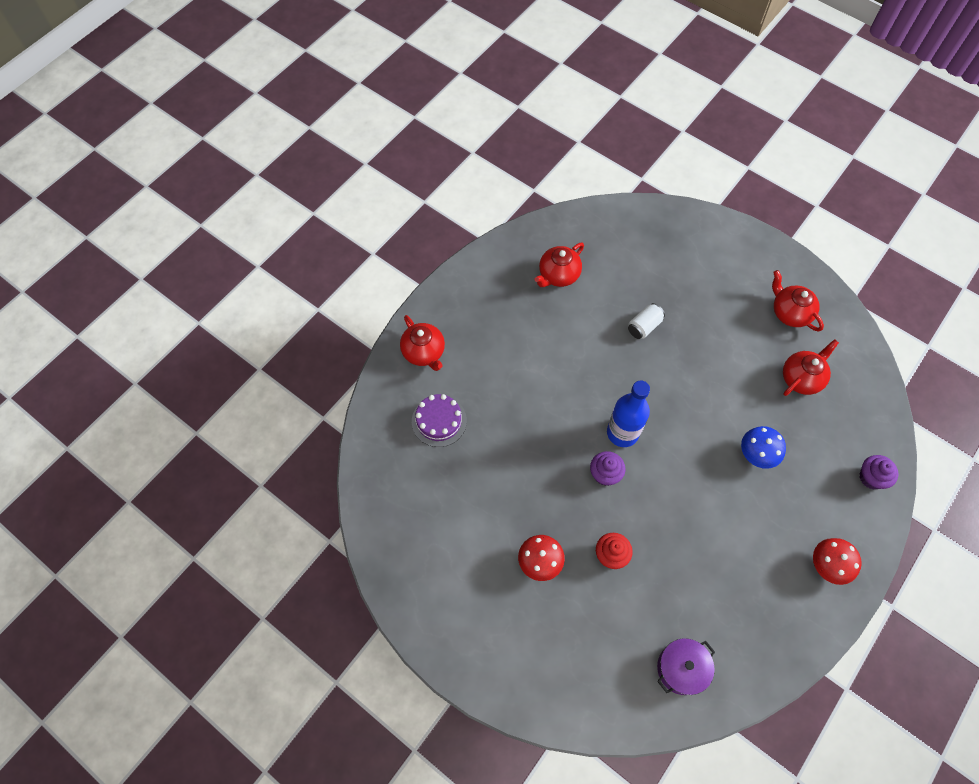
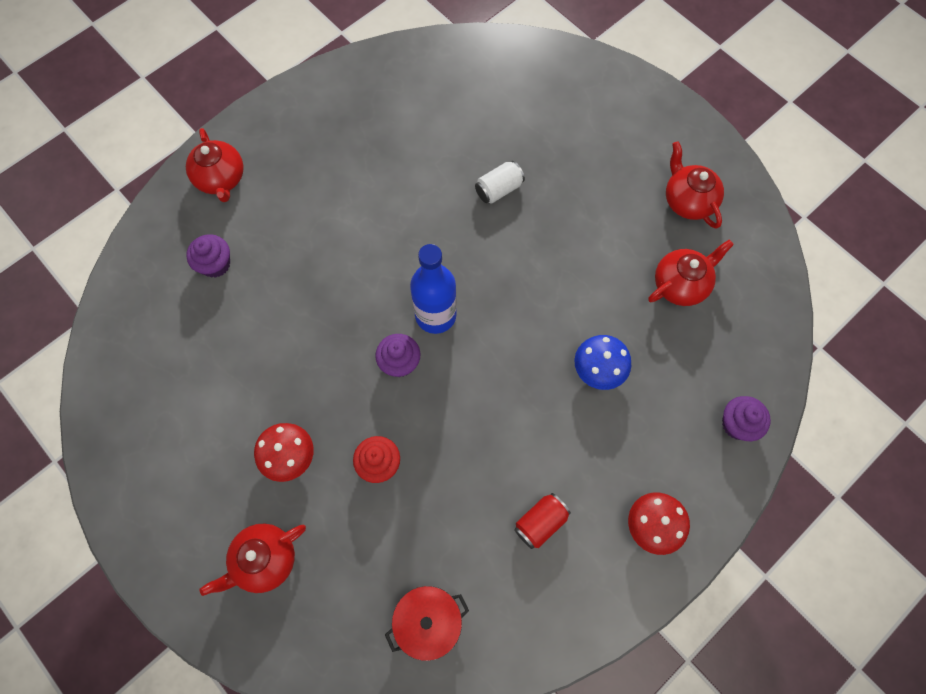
camera: 10 degrees right, 5 degrees up
purple cake [412,394,467,447] -> purple cupcake [186,234,230,278]
red teapot [534,243,584,287] -> red teapot moved to [199,524,306,596]
purple pot [657,638,715,695] -> red pot [385,586,469,661]
none -> red can [514,493,571,549]

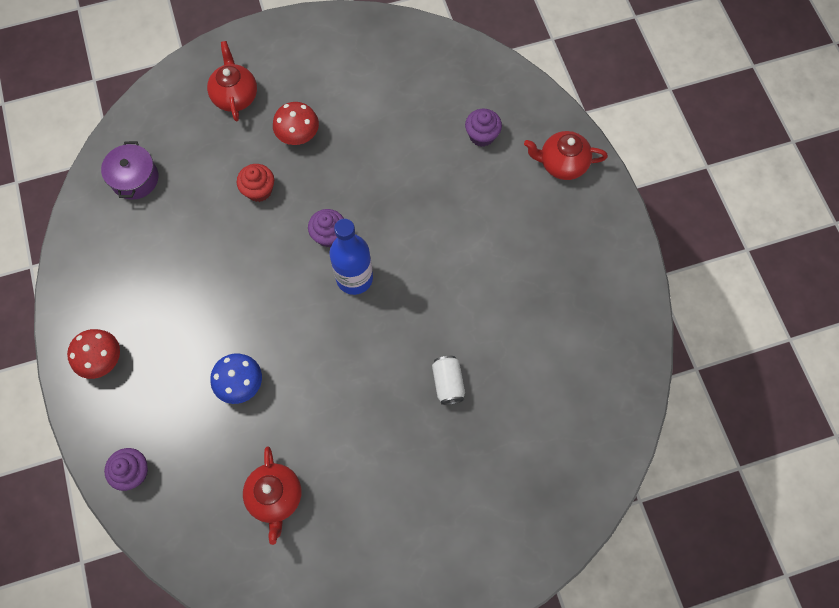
camera: 115 degrees right, 0 degrees up
red pot [385,586,469,661] -> purple pot [101,141,158,200]
red can [514,493,571,549] -> none
red teapot [666,141,724,229] -> none

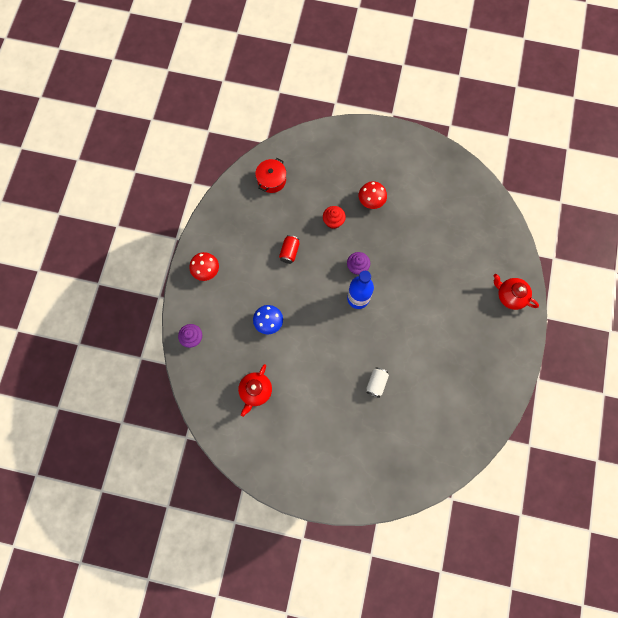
camera: 30 degrees right, 5 degrees up
purple pot [101,141,158,200] -> red pot [255,158,287,193]
red teapot [207,41,257,121] -> none
purple cupcake [465,109,502,147] -> none
none -> red can [279,235,300,264]

